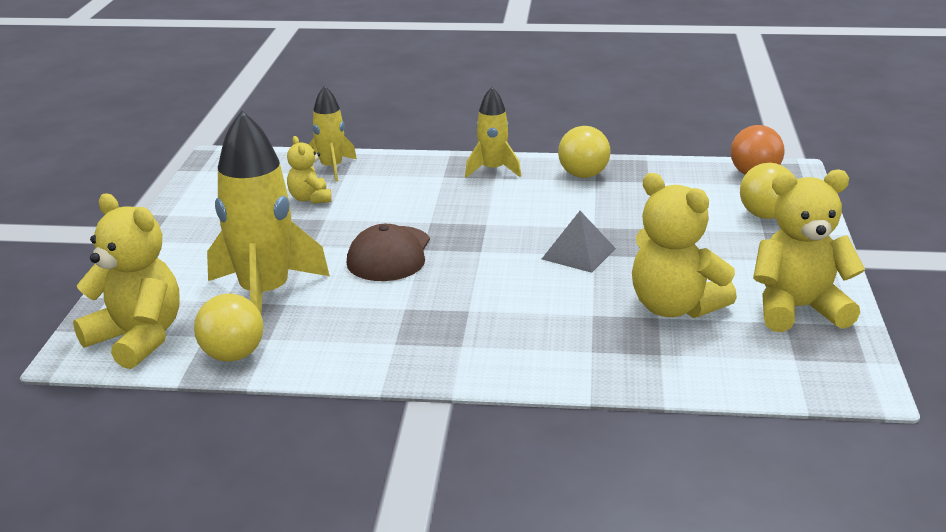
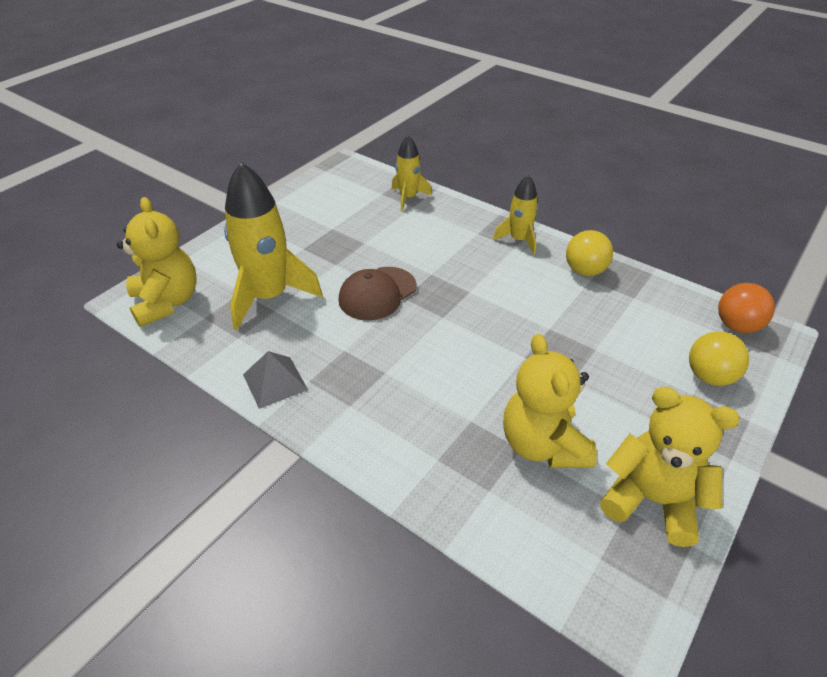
camera: 30 degrees right, 15 degrees up
yellow ball [194,293,264,362] -> none
yellow teddy bear [287,136,332,204] -> none
grey pyramid [542,211,616,273] -> grey pyramid moved to [243,351,308,409]

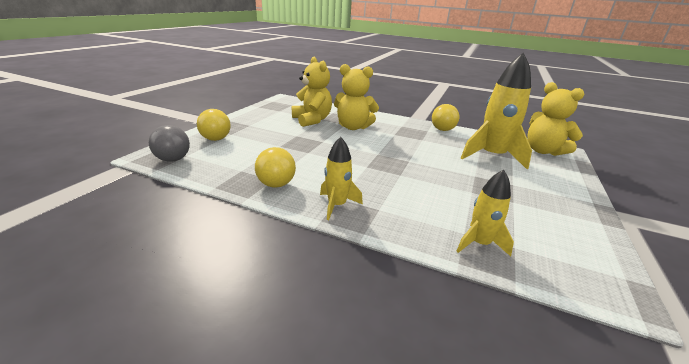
camera: 165 degrees right, 15 degrees down
grey pyramid [243,351,308,409] -> yellow ball [432,104,459,131]
brown cap [339,267,417,321] -> none
yellow teddy bear [600,387,740,547] -> yellow teddy bear moved to [334,64,379,130]
orange ball [718,283,775,333] -> grey ball [149,125,190,162]

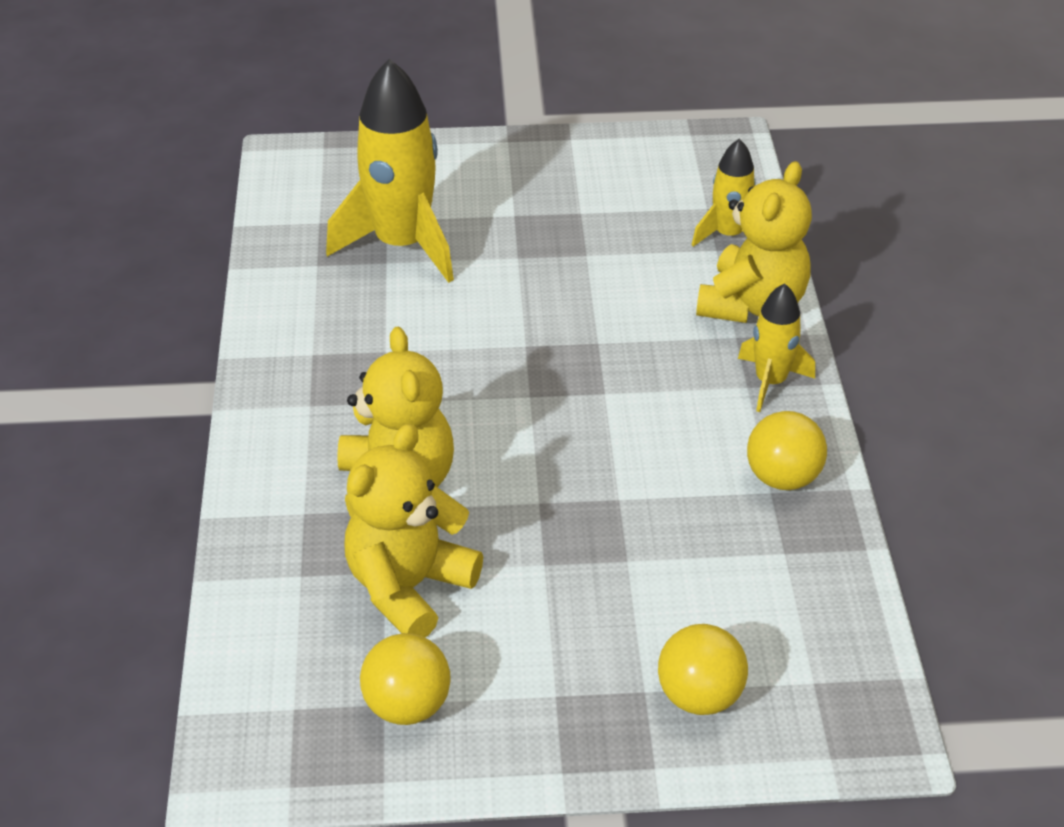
camera: 115 degrees left, 15 degrees up
grey ball [149,125,190,162] -> none
yellow ball [432,104,459,131] -> yellow ball moved to [360,633,451,725]
yellow teddy bear [527,82,584,156] -> yellow teddy bear moved to [696,161,812,323]

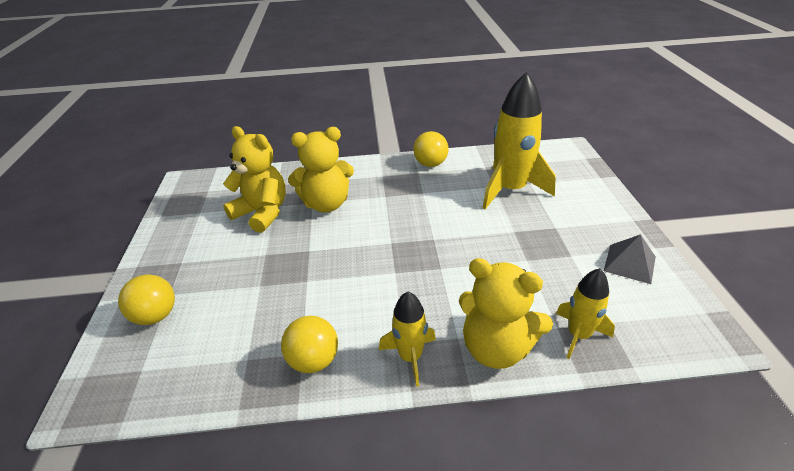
camera: 90 degrees right, 5 degrees down
yellow ball [360,633,451,725] -> yellow ball moved to [413,131,449,167]
none -> grey pyramid [604,234,656,284]

